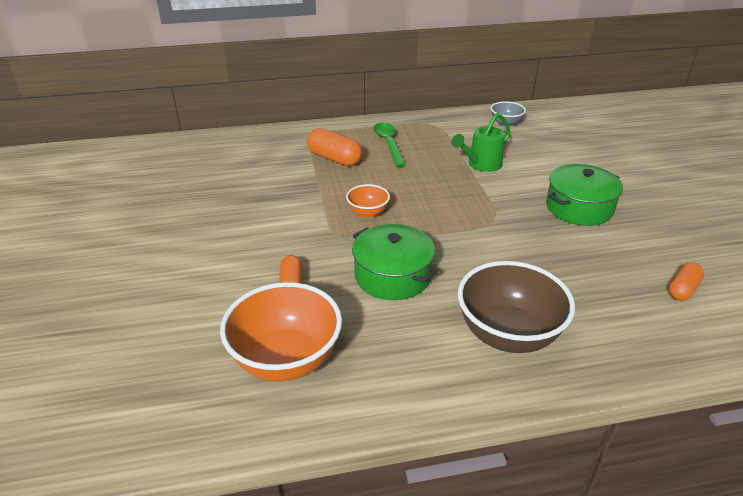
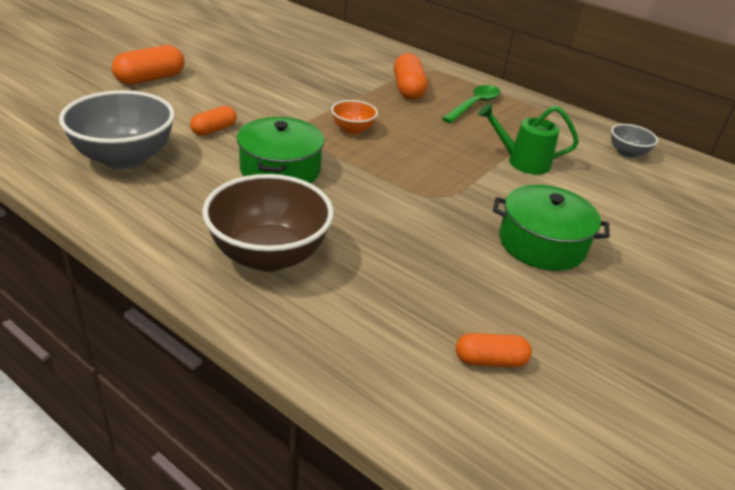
camera: 45 degrees right, 0 degrees up
orange bowl [220,282,342,381] -> grey bowl [59,90,175,170]
none -> orange capsule [112,45,184,85]

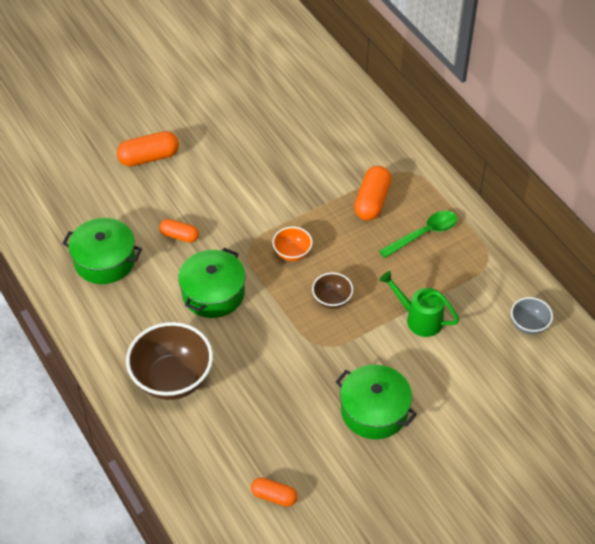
camera: 25 degrees right, 15 degrees up
grey bowl [59,90,175,170] -> green pot [62,218,142,284]
orange capsule [190,106,237,136] -> orange capsule turned 45 degrees clockwise [159,219,199,243]
none -> brown bowl [312,272,353,309]

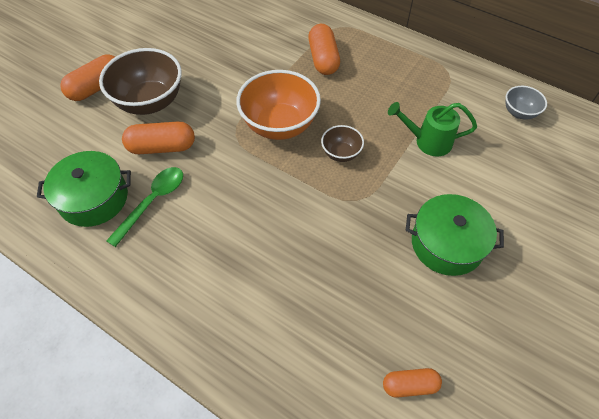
camera: 25 degrees left, 5 degrees up
brown bowl [126,322,213,400] -> brown bowl moved to [99,48,182,115]
orange capsule [159,219,199,243] -> orange capsule [122,122,195,154], size x1.60
green pot [178,248,245,318] -> none
orange bowl [273,227,313,261] -> orange bowl [236,70,321,140], size x1.98
green spoon [379,211,457,258] -> green spoon moved to [106,167,183,247]

